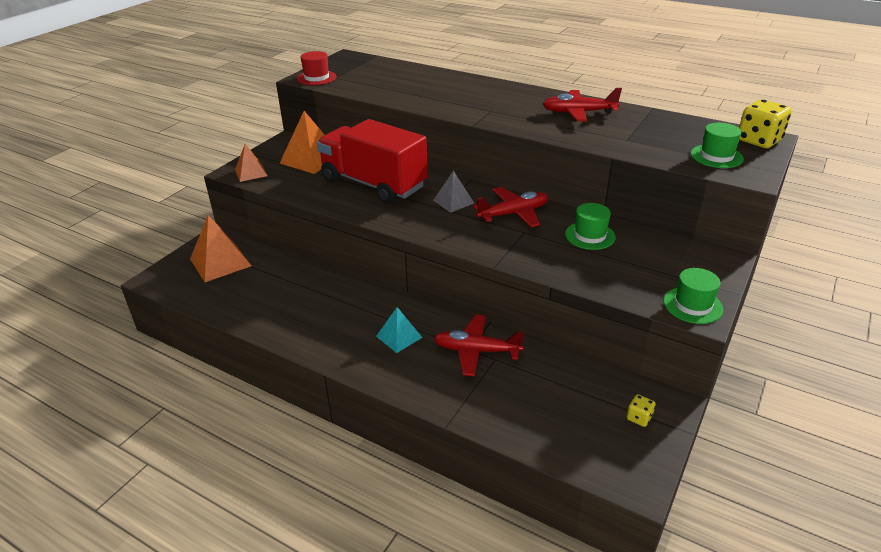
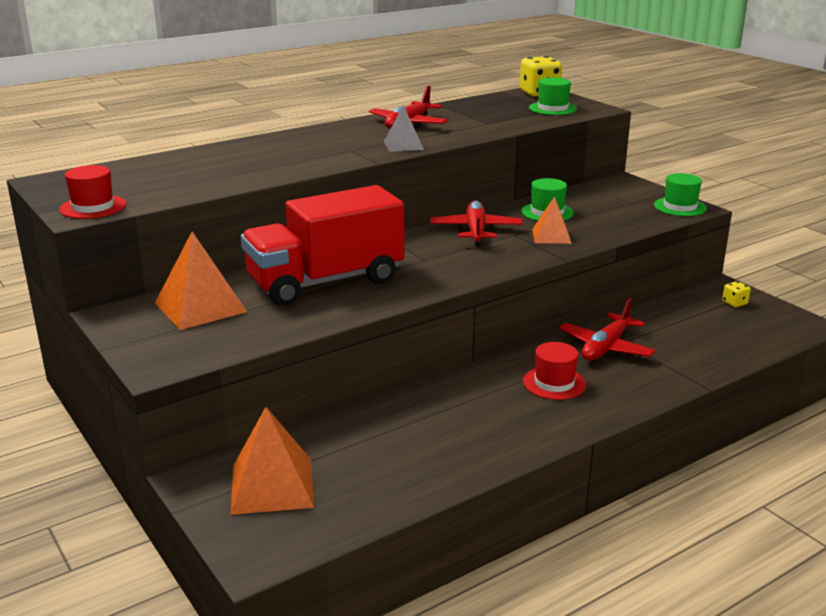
camera: 65 degrees left, 10 degrees down
orange pyramid [235,144,267,182] -> orange pyramid moved to [532,197,572,244]
turquoise pyramid [376,307,423,353] -> red hat [523,342,586,400]
grey pyramid [433,171,474,213] -> grey pyramid moved to [384,105,424,152]

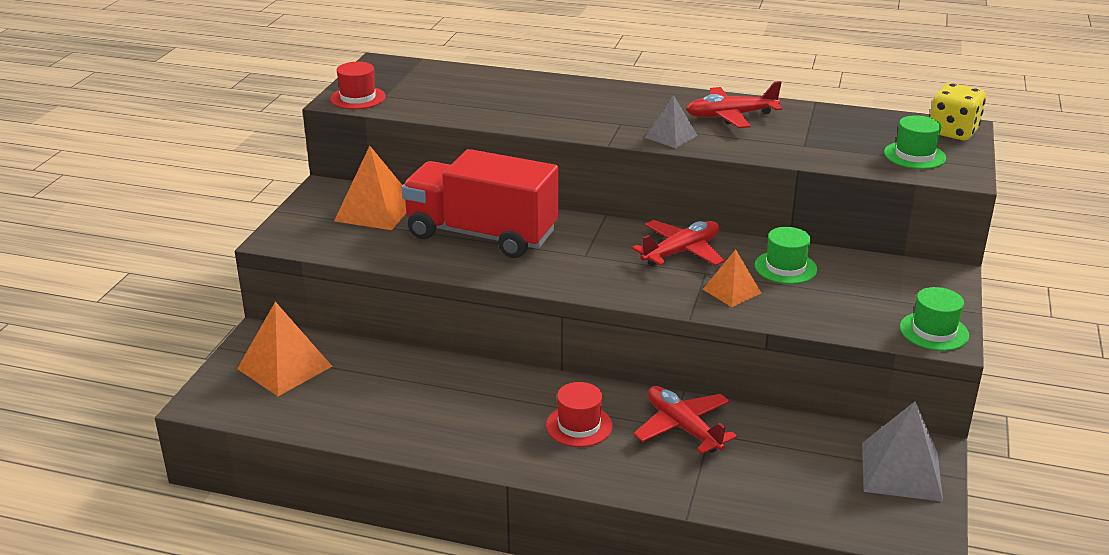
camera: 50 degrees right, 5 degrees up
red plane [559,298,656,361] -> red plane turned 60 degrees clockwise [633,386,737,454]
yellow dice [722,281,751,307] -> grey pyramid [862,401,943,502]

